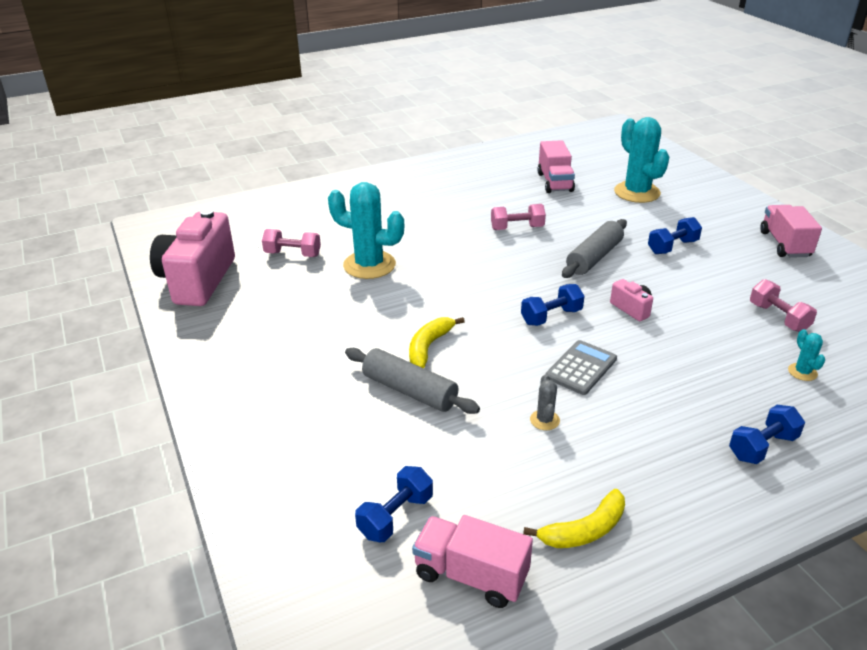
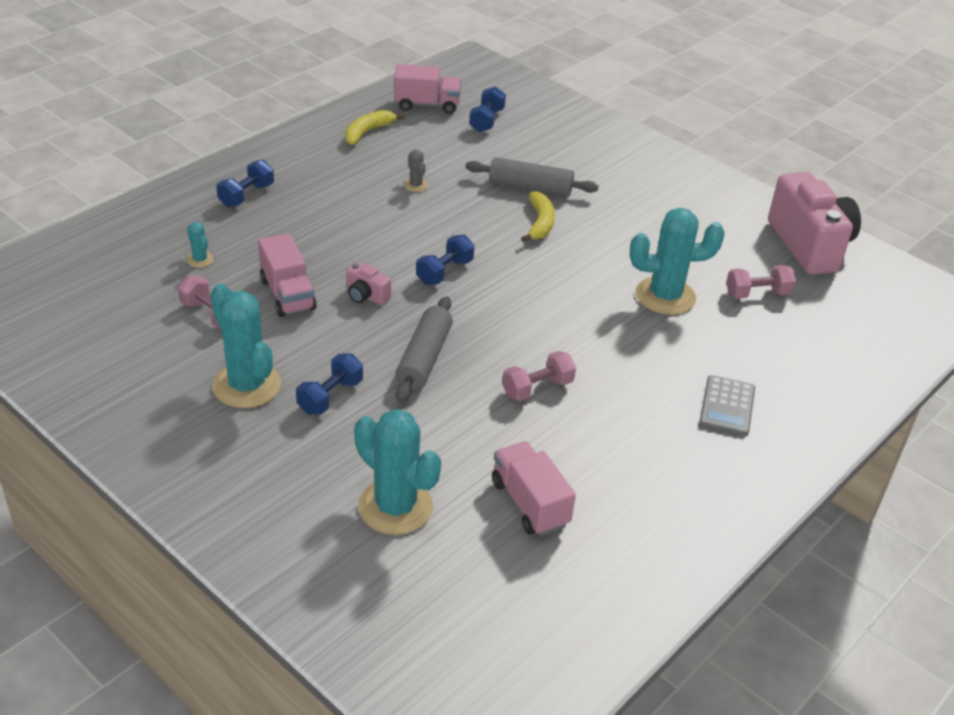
camera: 155 degrees right, 5 degrees up
grey calculator [545,340,617,395] -> grey calculator moved to [699,375,755,437]
pink truck [760,205,822,258] -> pink truck moved to [258,233,317,317]
none -> turquoise cactus [211,284,281,408]

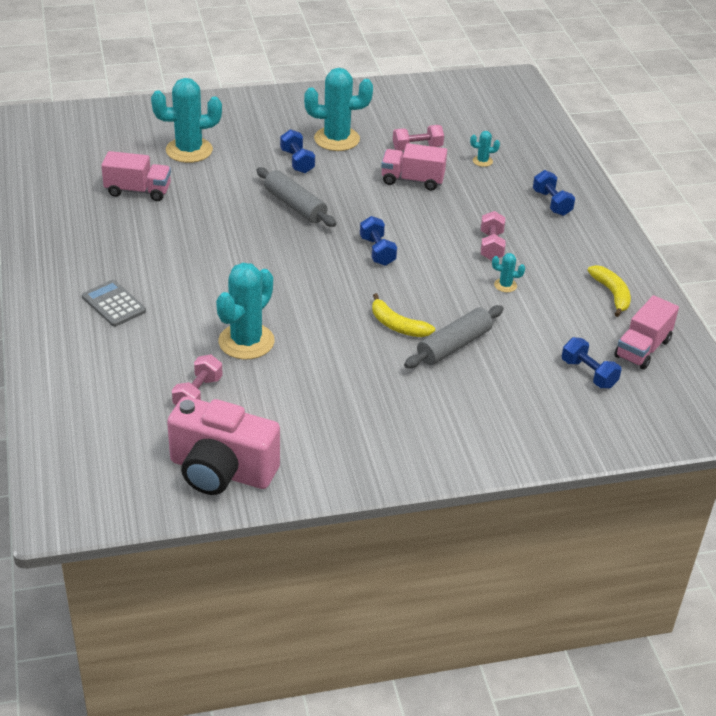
camera: 125 degrees right, 0 degrees up
pink camera [346,262,391,305] -> none
grey cactus [404,150,428,192] -> turquoise cactus [492,253,525,292]
pink dumbbell [502,351,576,401] -> pink dumbbell moved to [481,211,506,261]

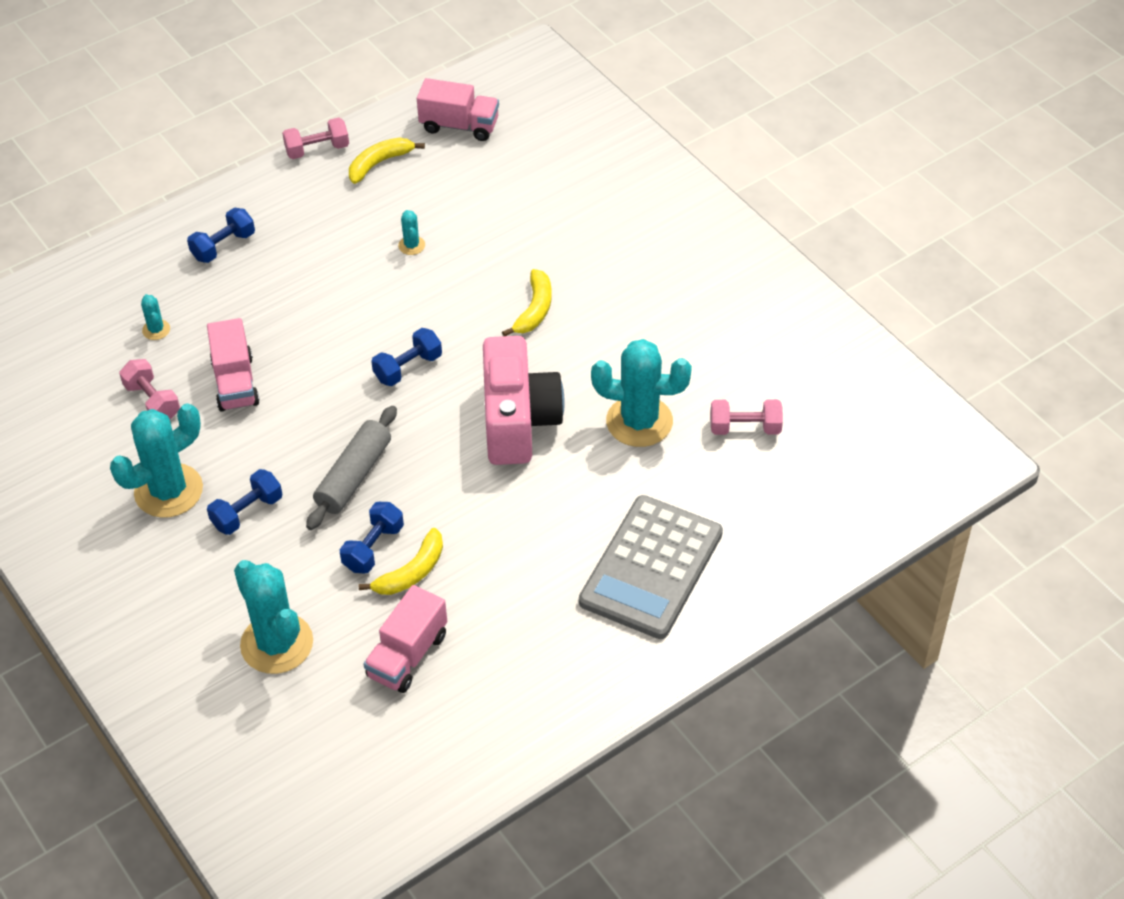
camera: 110 degrees left, 10 degrees up
grey calculator [82,280,146,327] -> grey calculator [579,495,723,639], size x1.87
pink truck [101,151,171,201] -> pink truck turned 135 degrees counterclockwise [363,585,447,693]
pink camera [167,396,280,495] -> pink camera moved to [483,336,565,465]
turquoise cactus [304,68,373,151] -> turquoise cactus turned 75 degrees clockwise [110,403,203,518]
grey rolling pin [404,305,504,368] -> none
pink dumbbell [481,211,506,261] -> pink dumbbell moved to [282,118,349,159]
blue dumbbell [562,337,621,388] -> blue dumbbell moved to [340,502,404,574]
none -> yellow banana [359,528,443,595]

